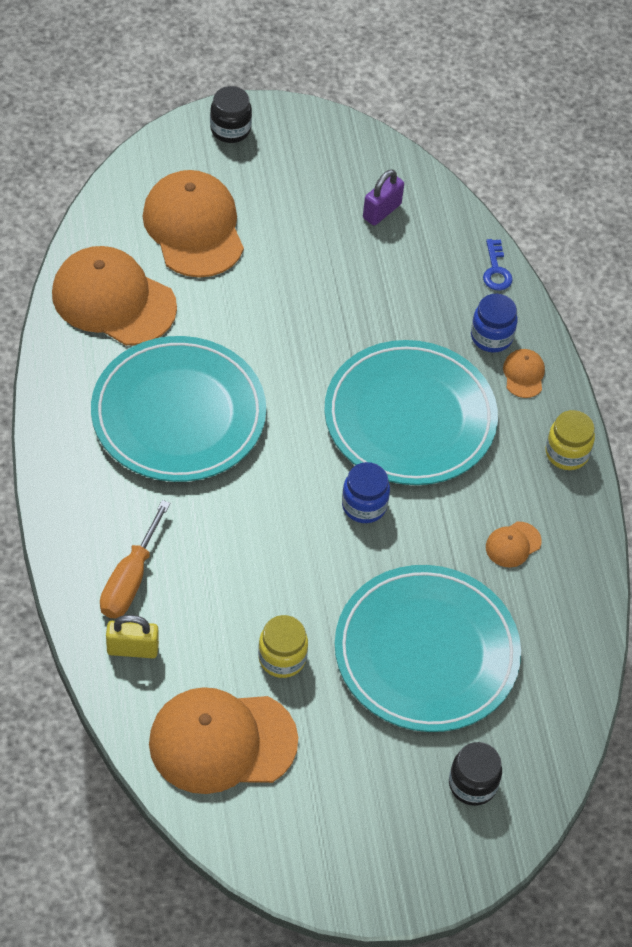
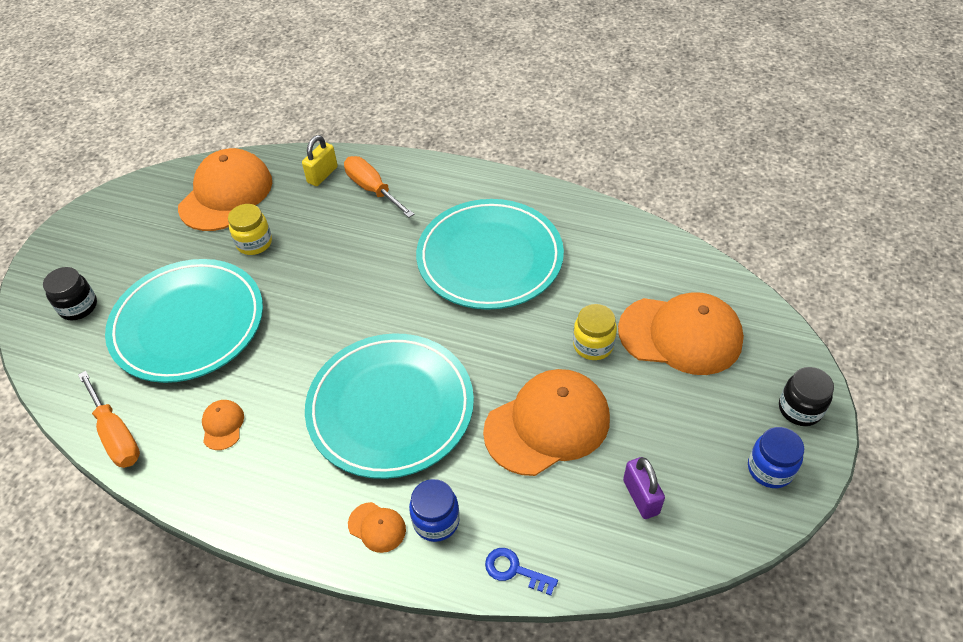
camera: 125 degrees right, 5 degrees down
orange cap [52,246,177,346] -> orange cap moved to [483,369,610,476]
blue jar [342,462,390,523] -> blue jar moved to [748,427,804,488]
yellow jar [546,410,595,470] -> yellow jar moved to [573,304,617,360]
none -> orange screwdriver [78,371,140,468]

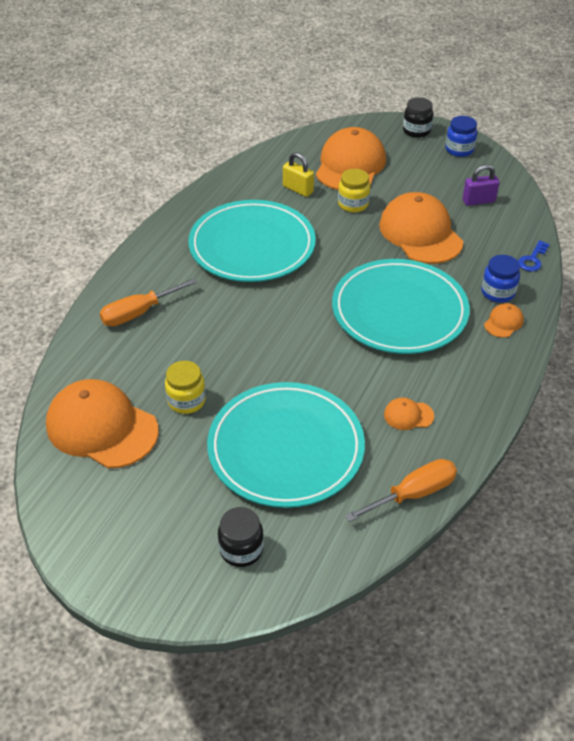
camera: 85 degrees left, 5 degrees down
yellow padlock [302,135,338,186] -> yellow padlock moved to [283,152,314,197]

